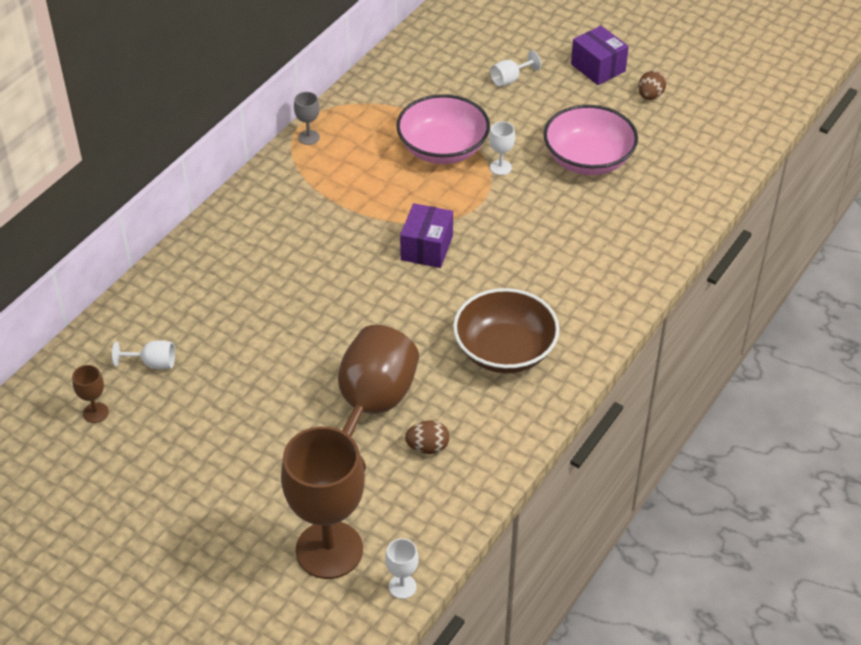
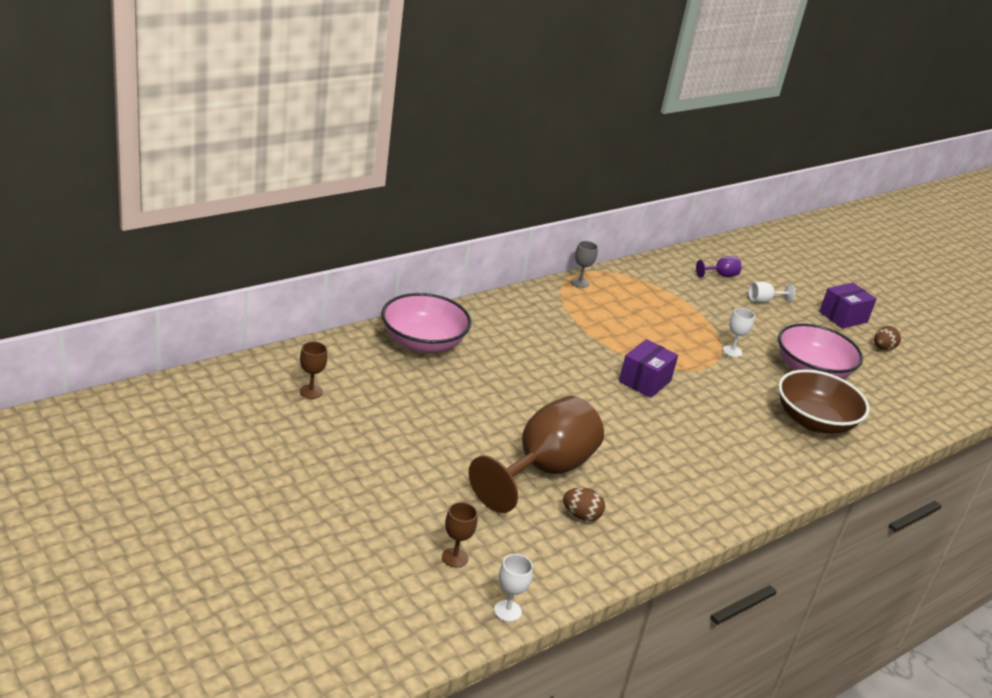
camera: 15 degrees right, 15 degrees down
white goblet [112,340,175,369] -> none
brown goblet [281,426,365,579] -> brown goblet [442,502,477,568], size x0.41
pink bowl [396,94,490,164] -> pink bowl moved to [381,293,471,353]
brown bowl [453,288,560,373] -> brown bowl moved to [778,369,870,434]
purple box [571,26,629,85] -> purple box turned 75 degrees clockwise [819,283,877,329]
none -> purple goblet [696,256,741,278]

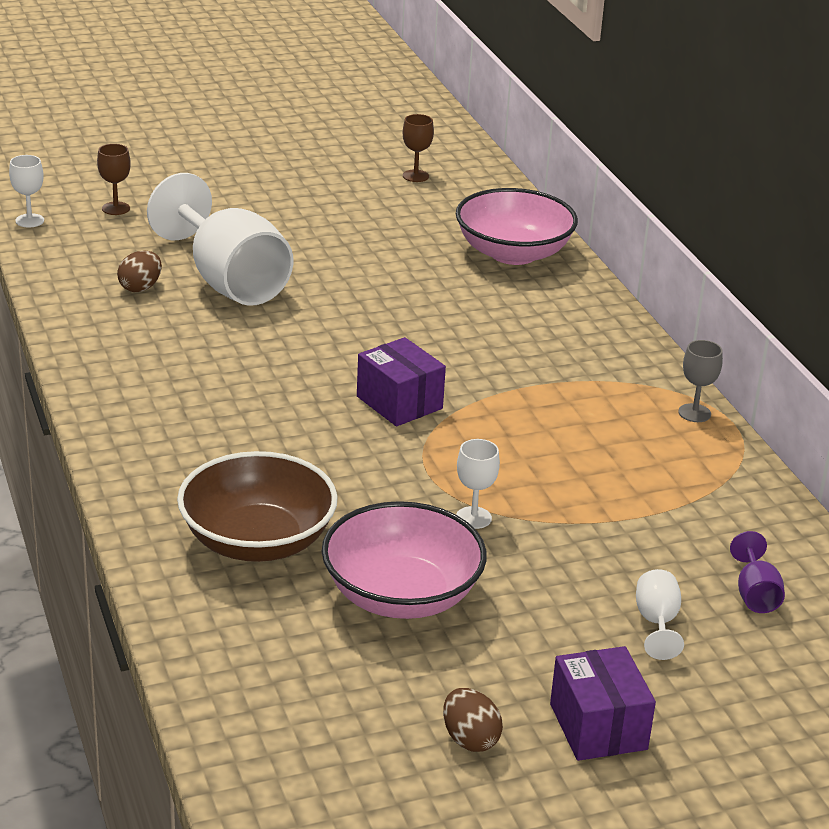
camera: 110 degrees right, 0 degrees up
brown goblet [469,396,604,513] -> white goblet [147,173,293,306]

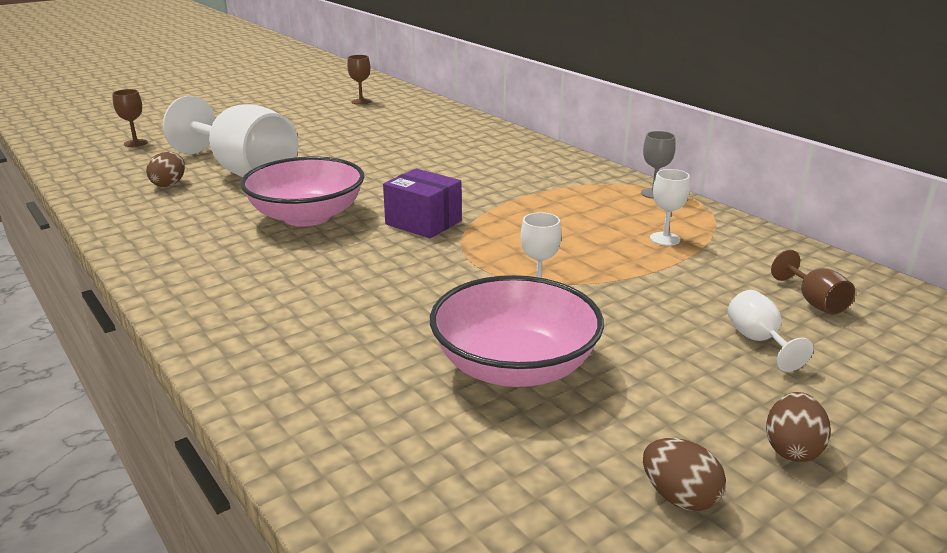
camera: 15 degrees left, 5 degrees down
white goblet [9,155,44,227] -> white goblet moved to [650,169,690,246]
brown bowl [177,451,338,562] -> none
pink bowl [456,188,578,265] -> pink bowl moved to [240,157,365,227]
purple box [550,646,656,761] -> brown egg [766,392,831,462]
purple goblet [730,531,785,613] -> brown goblet [771,250,855,315]

